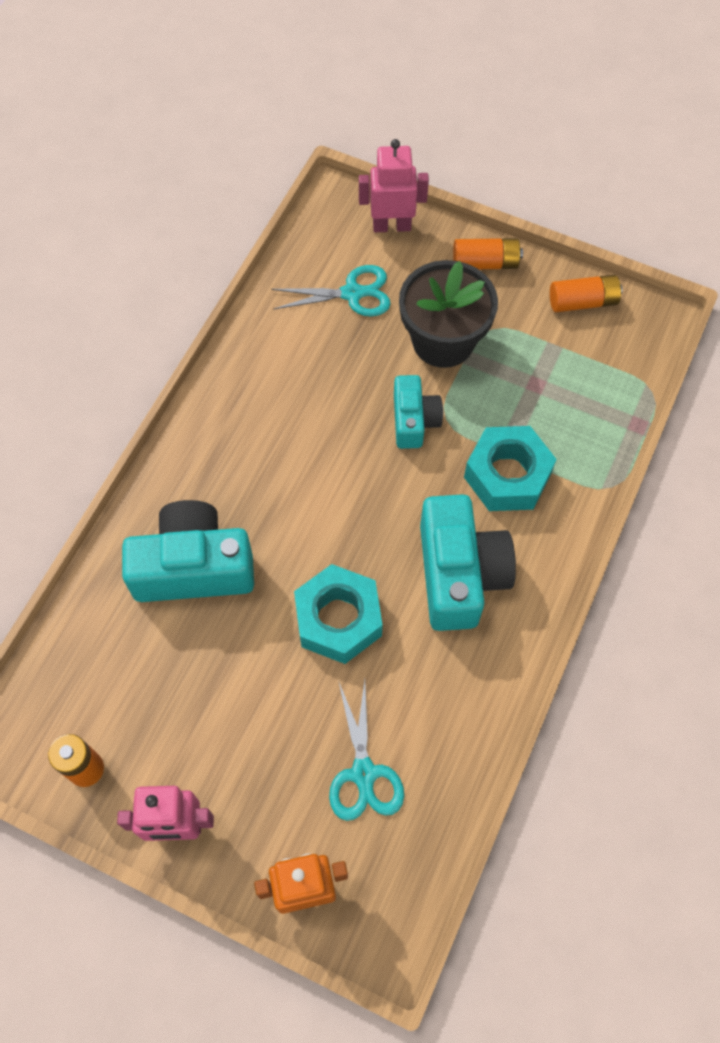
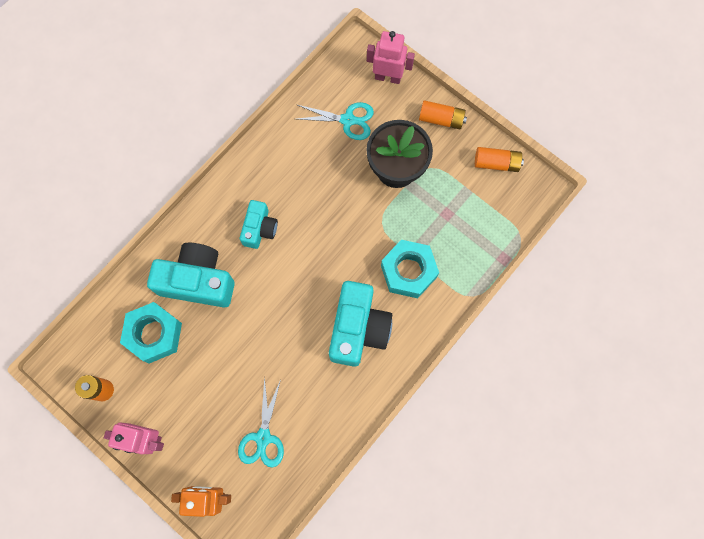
camera: 15 degrees right, 10 degrees up
turquoise nut [294,564,383,664] -> turquoise nut moved to [120,302,182,363]
turquoise camera [394,375,443,449] -> turquoise camera moved to [240,200,278,249]

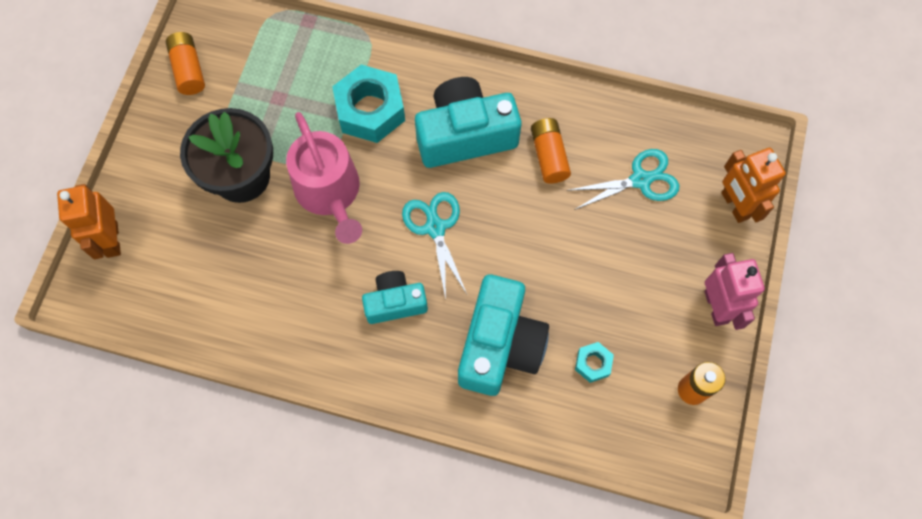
camera: 115 degrees left, 5 degrees down
turquoise nut [120,302,182,363] -> turquoise nut [575,342,614,383], size x0.48
turquoise camera [147,243,235,308] -> turquoise camera turned 150 degrees counterclockwise [458,274,549,396]
turquoise scissors [297,102,374,140] -> turquoise scissors moved to [402,192,467,299]
pink robot [367,31,415,84] -> orange robot [57,184,121,259]
orange battery [419,100,467,129] -> orange battery moved to [531,118,571,184]
none -> pink watering can [286,112,362,244]

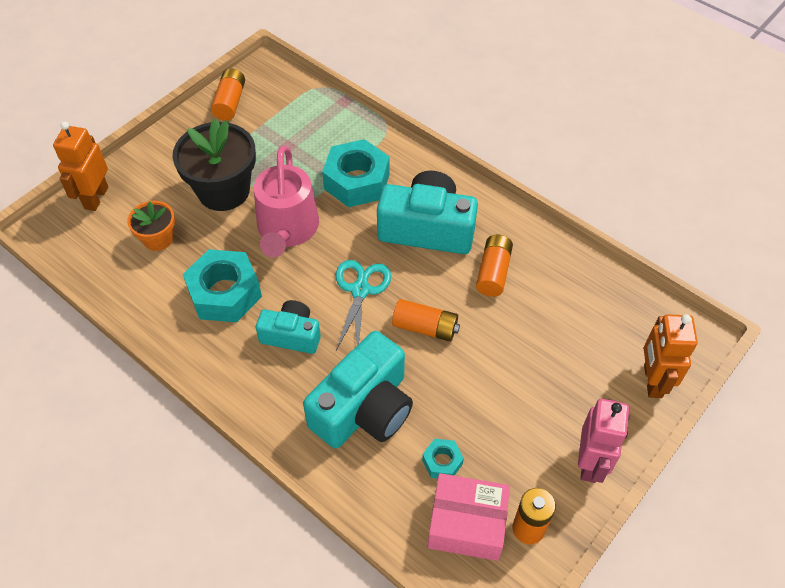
camera: 25 degrees right, 15 degrees down
turquoise scissors [567,149,679,210] -> none
none -> orange flower pot [127,201,175,251]
none -> turquoise nut [183,249,262,322]
none -> orange battery [392,299,460,342]
none -> pink box [428,473,510,561]

